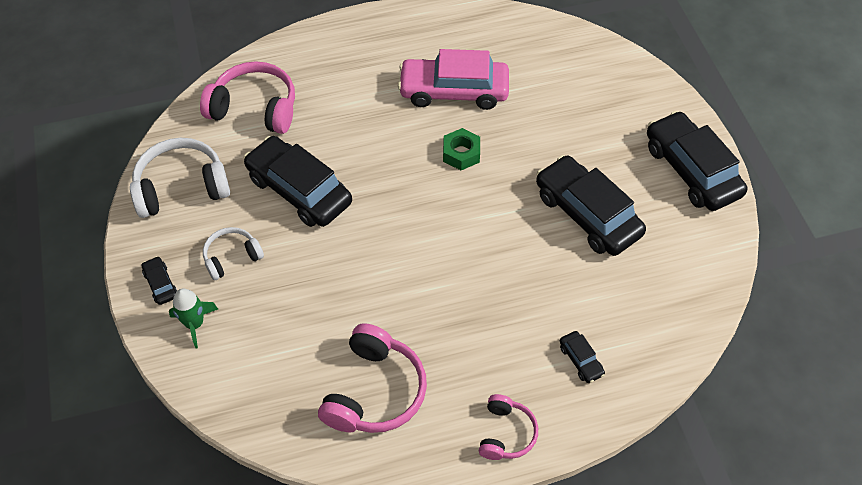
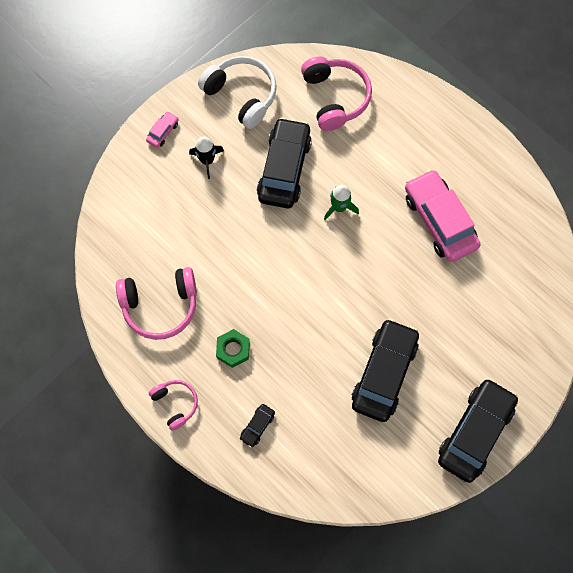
camera: 60 degrees right, 15 degrees up
black car [142,256,177,305] -> pink car [146,111,179,148]
green rocket [169,289,218,348] -> green rocket moved to [324,185,359,220]
white headphones [203,227,264,280] -> black rocket [189,136,224,179]
green nut [443,128,480,170] -> green nut moved to [216,329,250,368]
pink headphones [479,394,538,460] -> pink headphones turned 105 degrees counterclockwise [149,380,198,431]

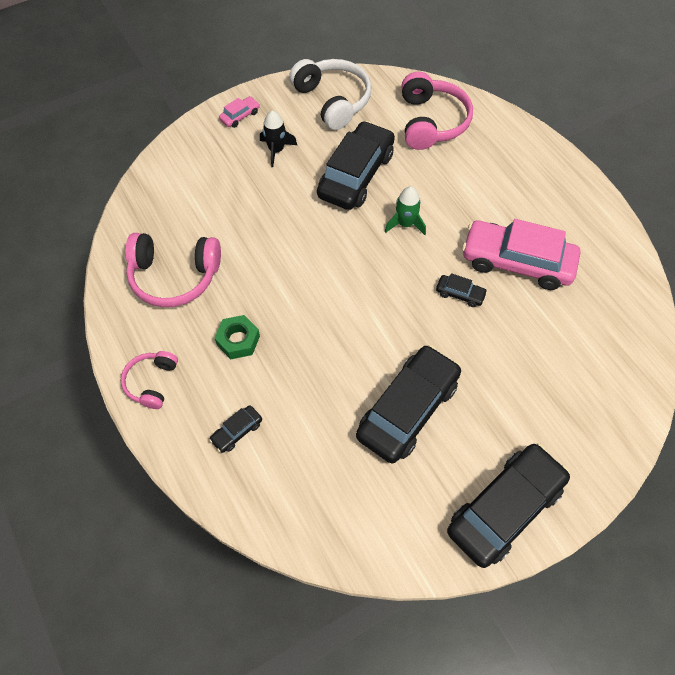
camera: 15 degrees right, 10 degrees down
pink headphones [149,380,198,431] -> pink headphones turned 150 degrees counterclockwise [121,351,178,409]
pink car [405,169,480,262] -> pink car turned 60 degrees counterclockwise [462,219,580,290]
none -> black car [436,273,487,307]

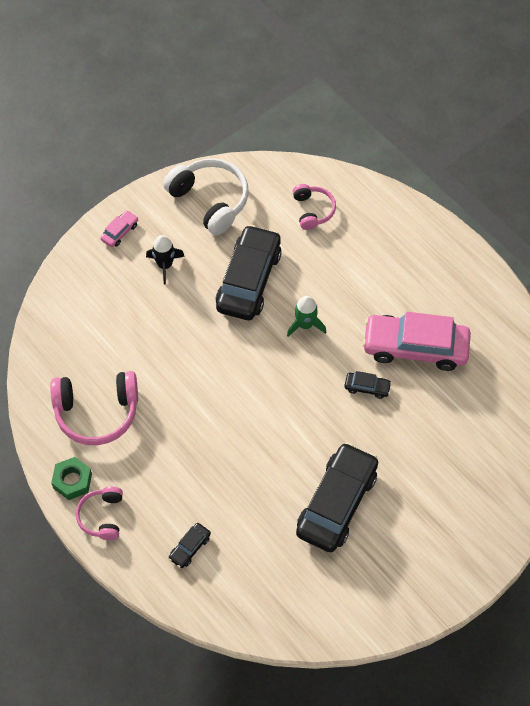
camera: 10 degrees left, 0 degrees up
green nut [214,315,260,359] -> green nut moved to [51,457,92,500]
pink headphones [401,71,473,150] -> pink headphones [292,184,336,230], size x0.58
black car [447,443,570,568] -> none

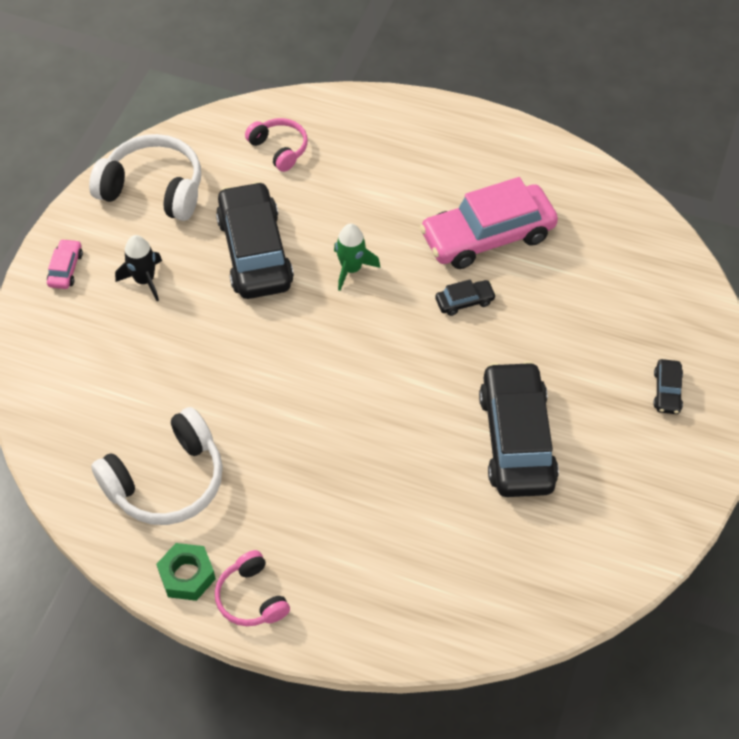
camera: 30 degrees left, 5 degrees down
pink headphones [50,371,138,445] -> white headphones [91,407,223,525]
black car [169,523,211,568] -> black car moved to [653,359,683,414]

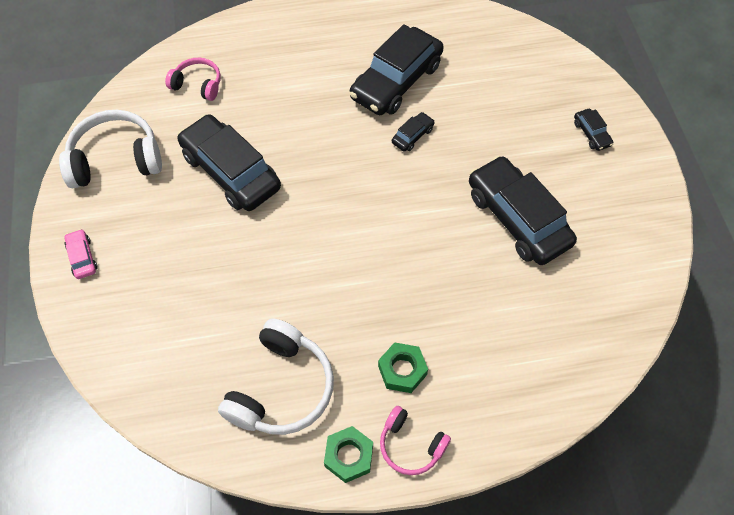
camera: 30 degrees left, 5 degrees up
black rocket [115,235,162,301] -> none
green rocket [334,224,380,291] -> none
pink car [420,177,558,269] -> black car [350,24,444,115]
none -> green nut [378,342,428,393]

